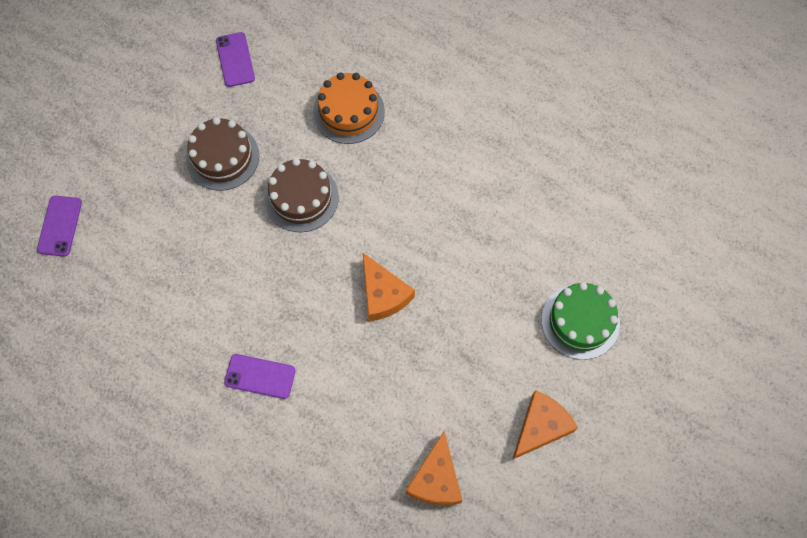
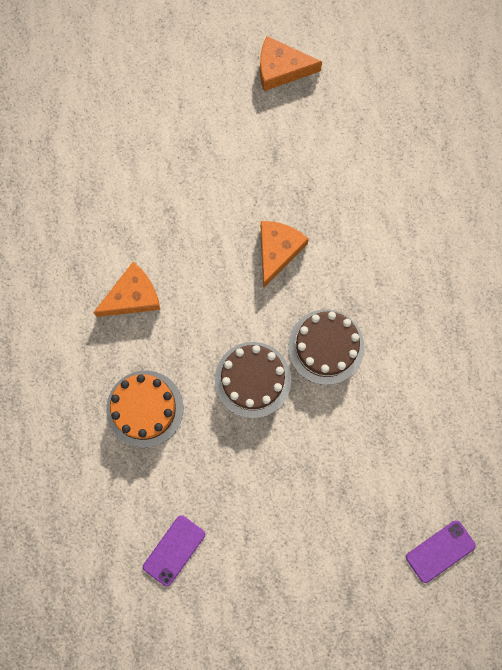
camera: 130 degrees left, 10 degrees up
brown cake [186,117,259,191] -> brown cake moved to [288,309,364,385]
purple phone [224,354,296,399] -> none
orange cheese [405,432,462,505] -> orange cheese moved to [93,262,160,317]
green cake [541,282,620,360] -> none

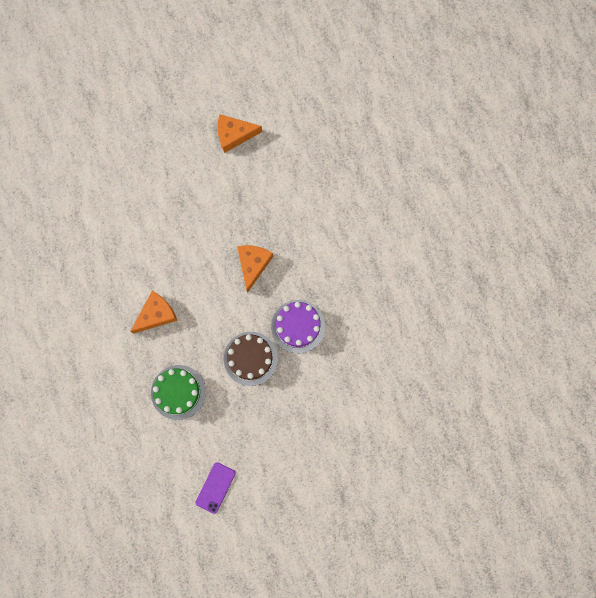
camera: 10 degrees left, 0 degrees up
orange cake [106,371,184,448] -> green cake [151,365,206,420]
brown cake [288,309,364,385] -> purple cake [271,300,325,354]
purple phone [406,521,476,583] -> none

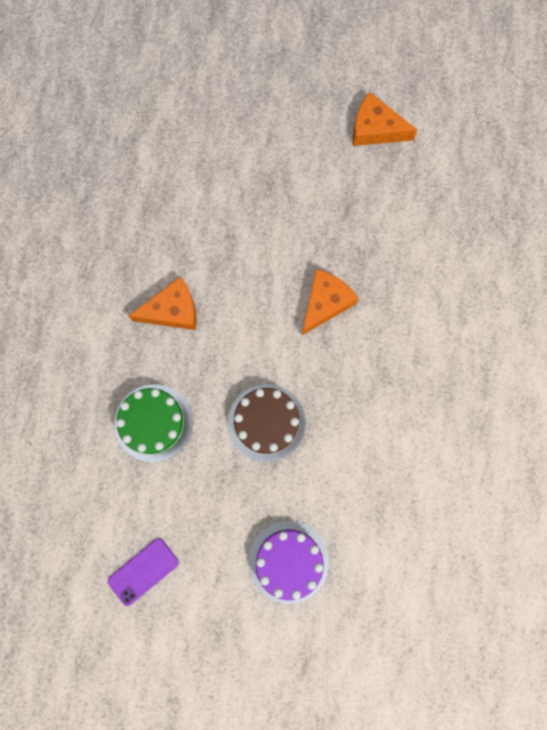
camera: 25 degrees right, 0 degrees up
purple cake [271,300,325,354] -> purple cake moved to [249,521,329,604]

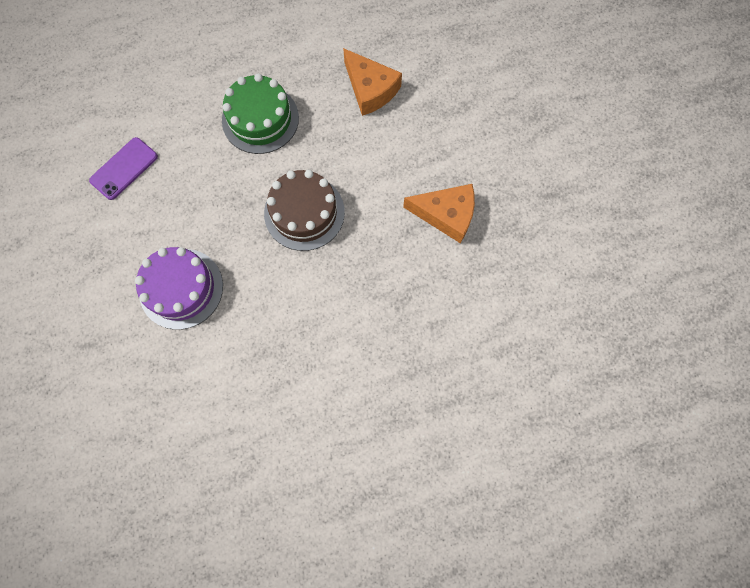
camera: 65 degrees right, 5 degrees down
purple phone [108,538,179,606] -> purple phone turned 75 degrees counterclockwise [89,137,158,200]
orange cheese [353,92,418,146] -> none

